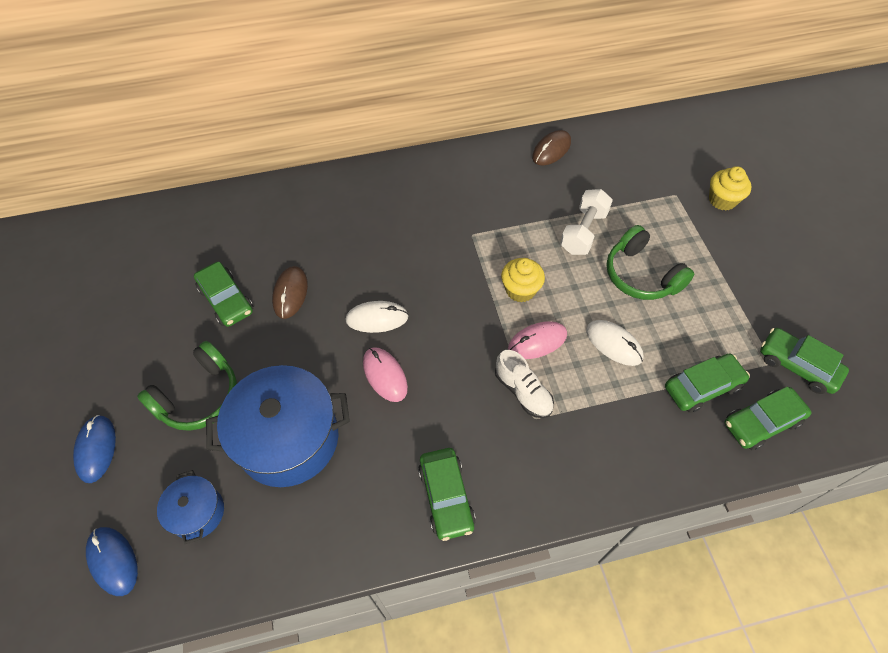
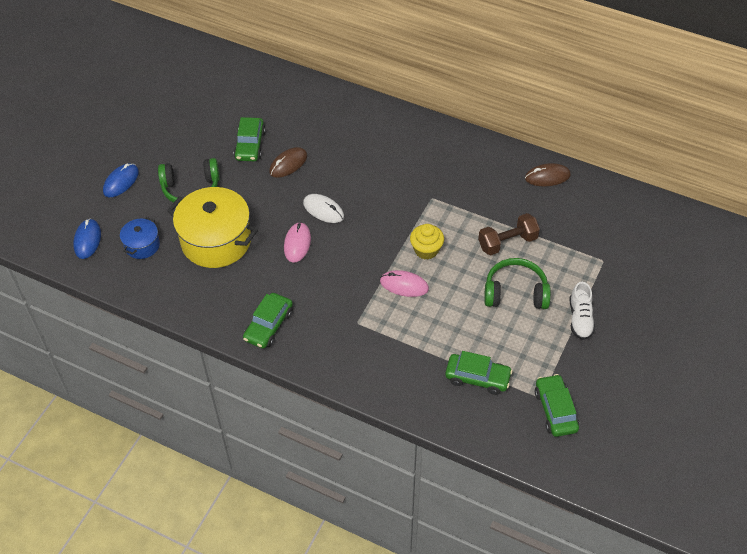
camera: 40 degrees right, 5 degrees down
blue pot [206,365,350,487] -> yellow pot [167,187,258,268]
white shoe [495,350,554,418] -> white shoe moved to [570,282,595,340]
white dumbbell [560,189,613,255] -> brown dumbbell [478,213,540,255]
white mouse [586,320,644,366] -> none
green headphones [606,225,694,300] -> green headphones turned 90 degrees clockwise [484,258,551,309]
yellow cupcake [709,166,752,211] -> none
green car [725,387,811,450] -> none

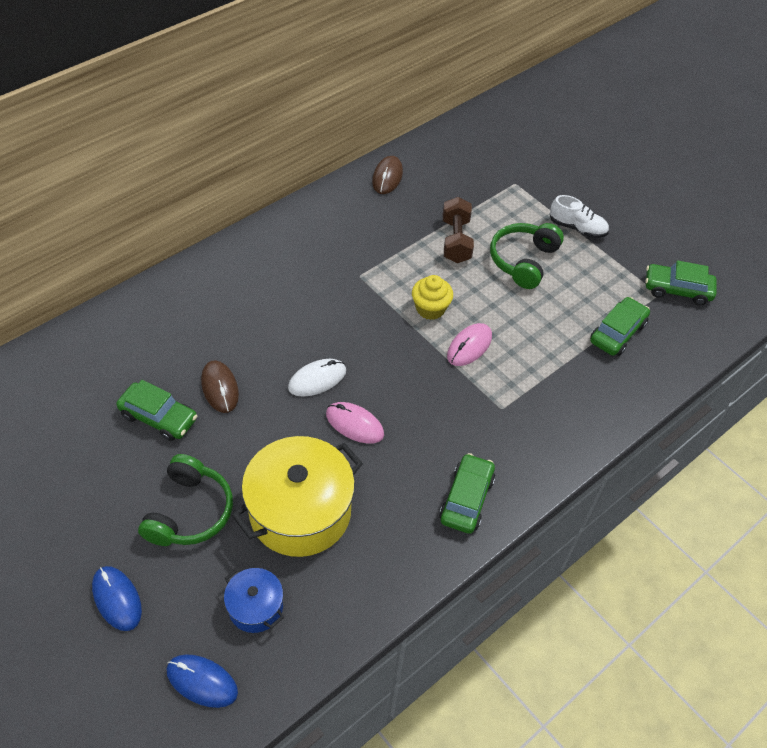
camera: 70 degrees left, 0 degrees up
green car [243,293,293,349] -> green car turned 120 degrees counterclockwise [439,453,495,534]

